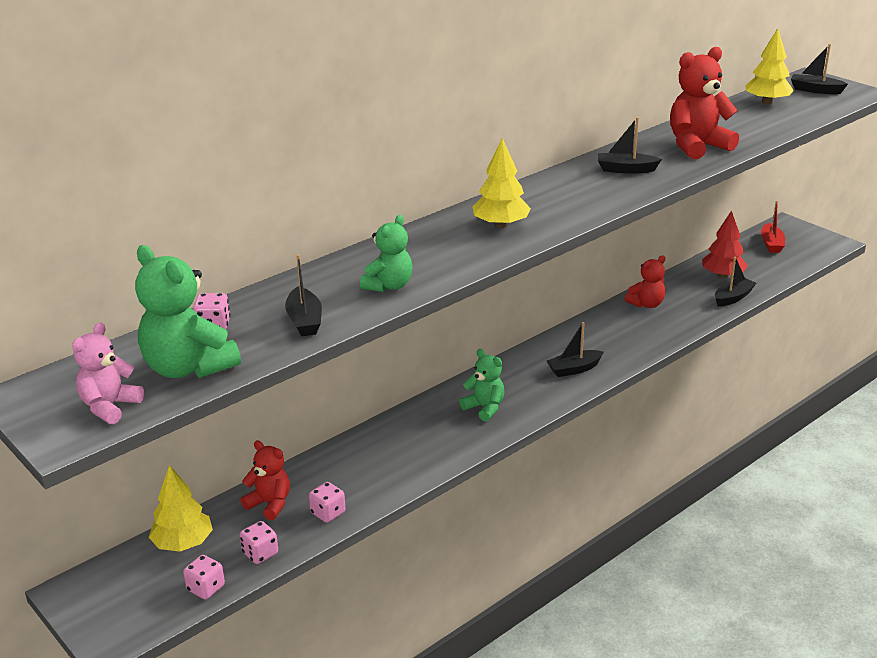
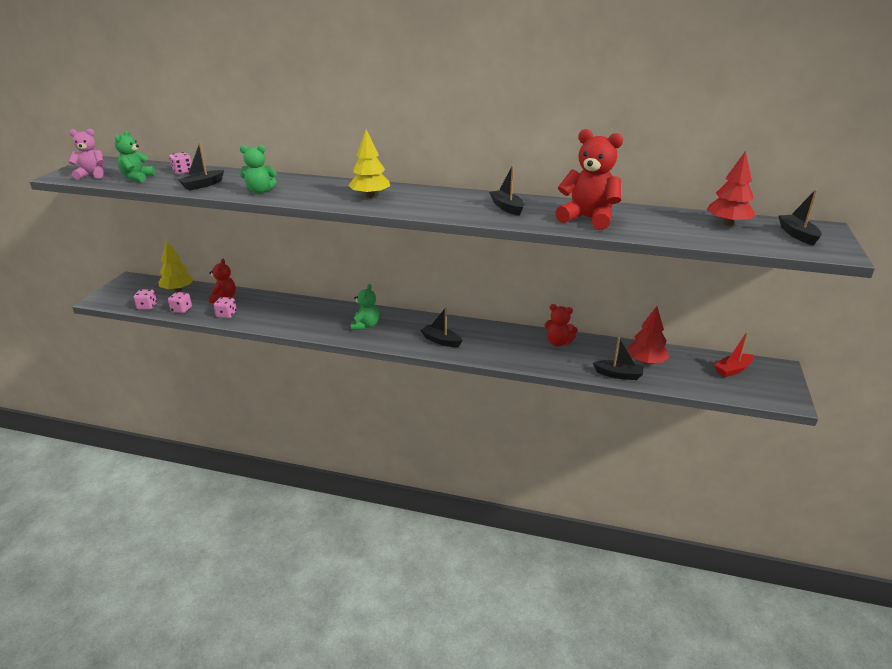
camera: 55 degrees right, 0 degrees up
green teddy bear [135,245,241,378] -> green teddy bear [115,130,155,182], size x0.62
yellow tree [746,28,794,104] -> red tree [707,151,756,226]

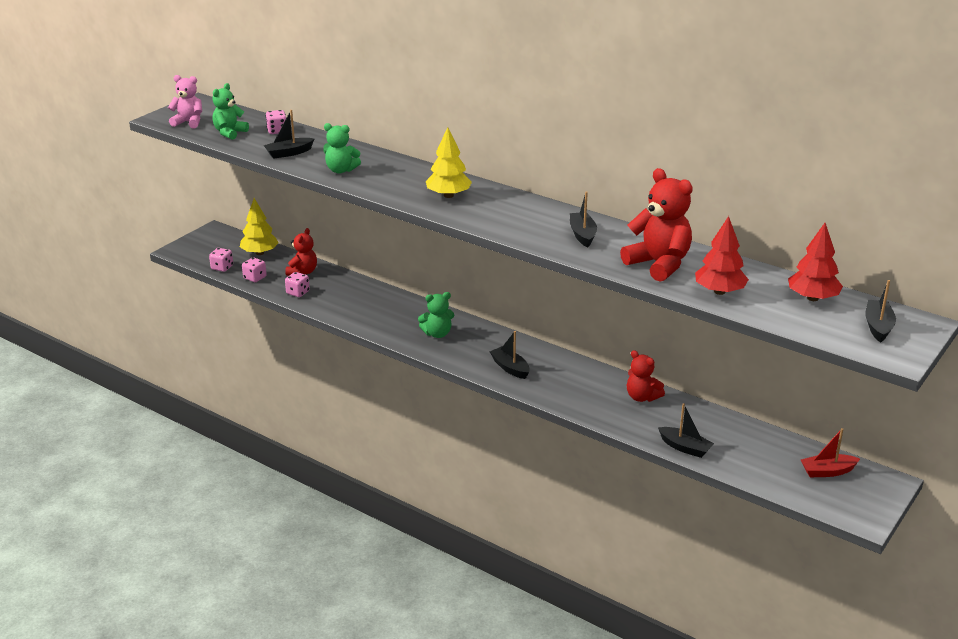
camera: 20 degrees right, 0 degrees up
green teddy bear [351,284,379,330] -> green teddy bear turned 45 degrees clockwise [418,292,454,338]
red tree [627,306,669,364] -> red tree moved to [695,216,749,295]

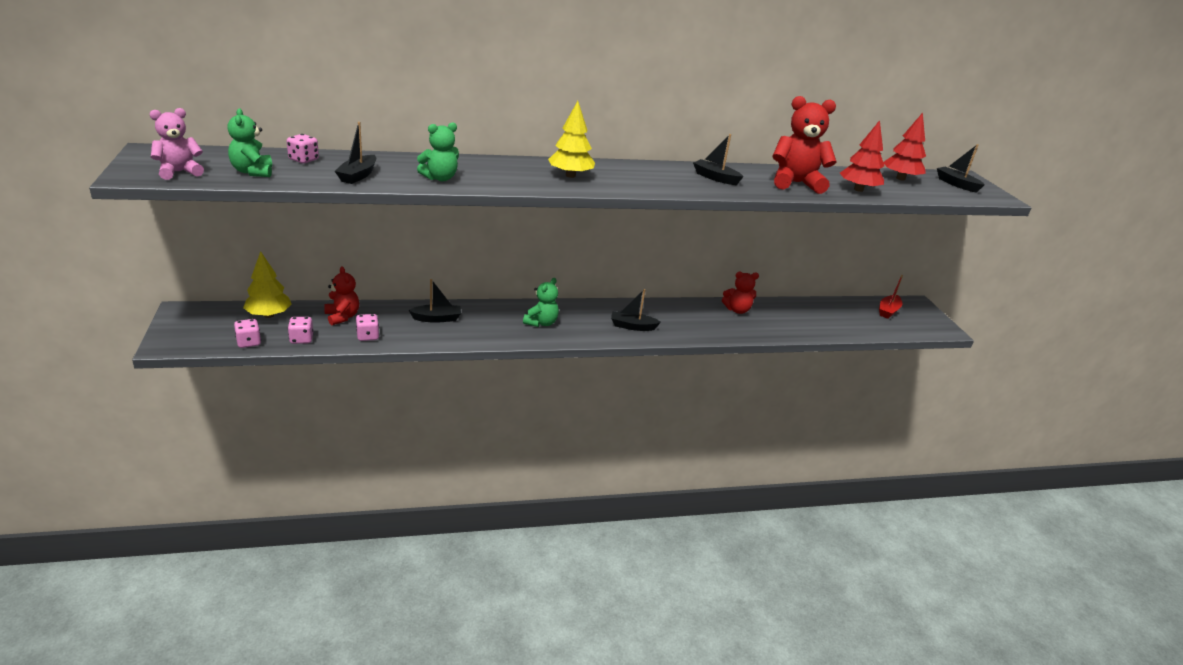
camera: 50 degrees left, 0 degrees up
black boat [658,403,714,458] -> black boat moved to [409,279,461,323]

